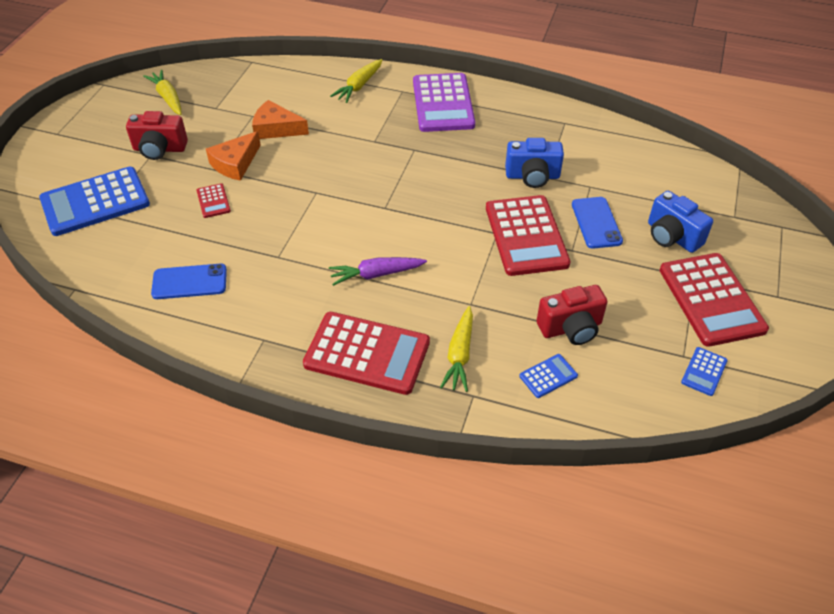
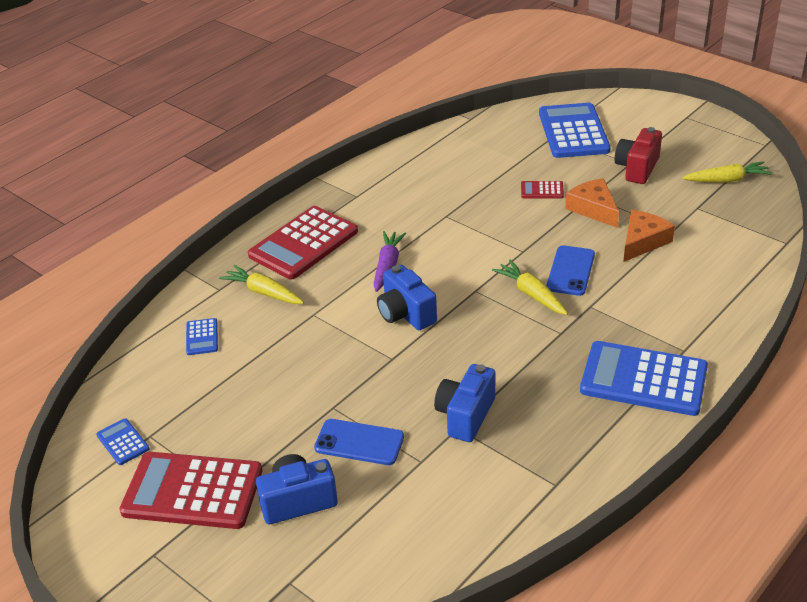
camera: 115 degrees right, 10 degrees down
blue phone [151,264,227,299] -> blue phone moved to [547,245,595,296]
yellow carrot [330,59,382,103] -> yellow carrot moved to [492,260,568,315]
purple calculator [413,73,475,132] -> blue calculator [580,341,708,416]
red calculator [486,195,571,276] -> none
red camera [536,285,607,345] -> none
none -> blue camera [377,265,437,330]

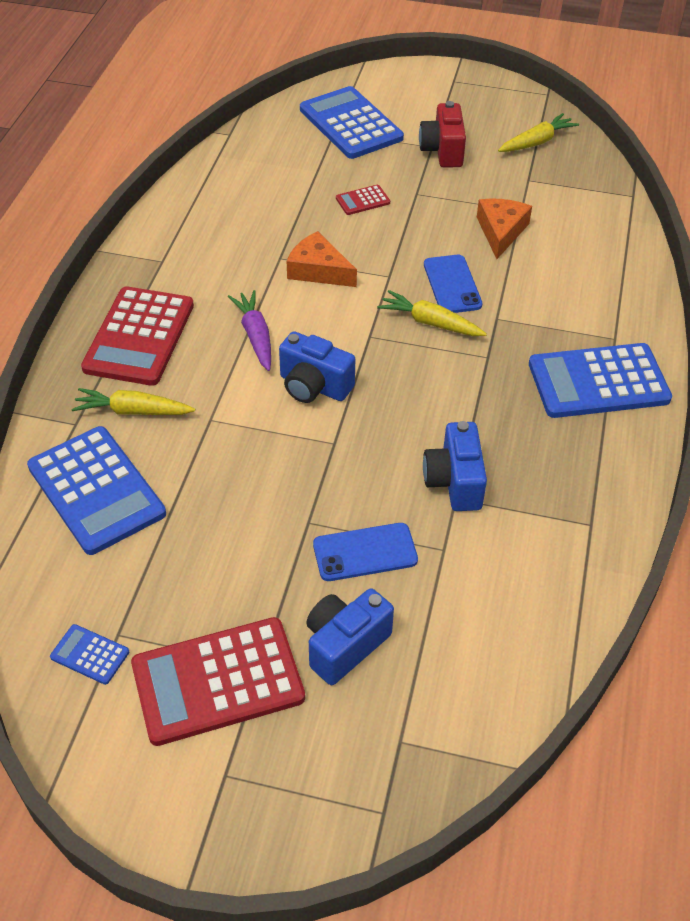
camera: 30 degrees left, 10 degrees up
blue calculator [186,318,218,355] -> blue calculator [27,426,166,555], size x2.26
orange cheese [565,178,619,228] -> orange cheese moved to [287,231,357,287]

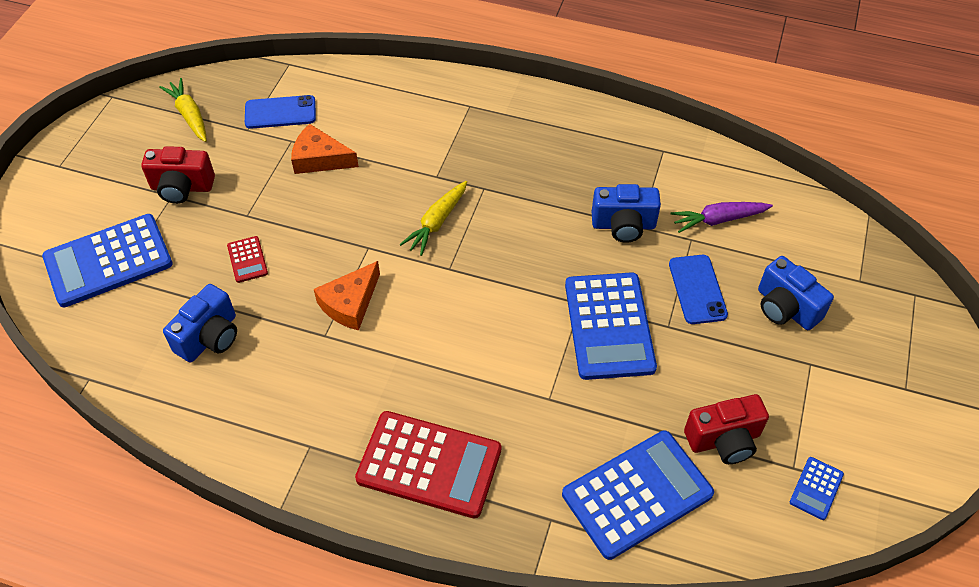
camera: 85 degrees left, 5 degrees up
yellow carrot [71,388,195,415] -> none
red calculator [131,617,305,746] -> none
purple carrot [228,290,271,371] -> purple carrot moved to [670,202,773,233]
blue camera [279,331,355,403] -> blue camera moved to [163,284,237,362]
blue phone [424,255,482,313] -> blue phone moved to [245,95,316,129]
blue calculator [529,343,672,418] -> blue calculator moved to [565,272,657,380]
none -> red camera [684,394,769,464]

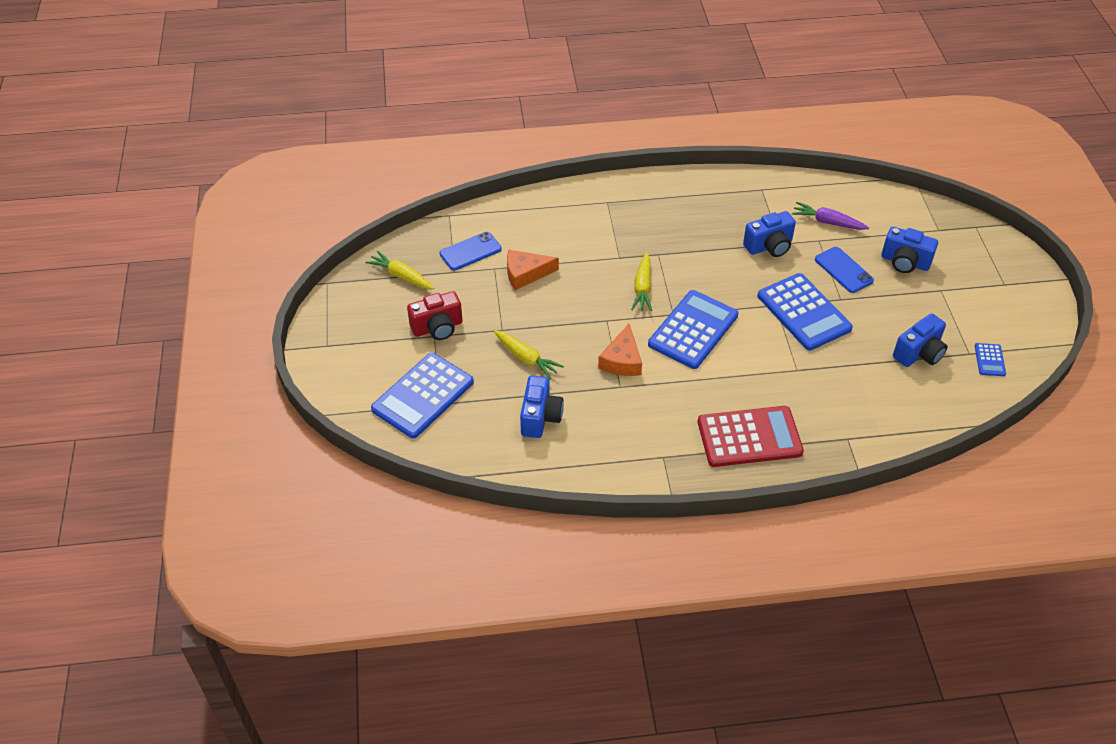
camera: 25 degrees left, 5 degrees down
red calculator [227,236,268,283] -> yellow carrot [494,330,564,379]
blue calculator [562,430,714,560] -> blue calculator moved to [648,290,738,369]
purple carrot [670,202,773,233] -> purple carrot turned 60 degrees clockwise [792,202,869,230]
red camera [684,394,769,464] -> blue camera [893,313,948,367]

